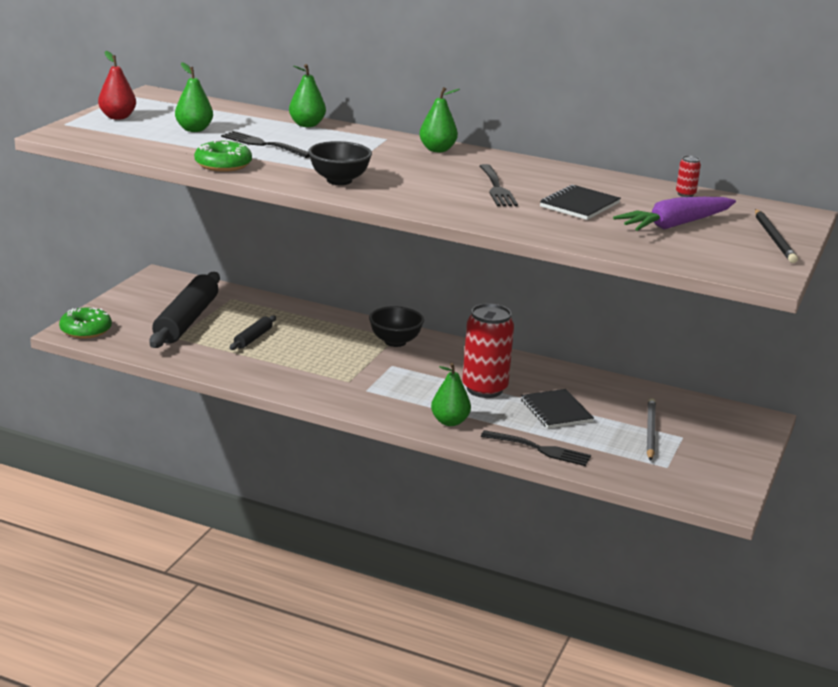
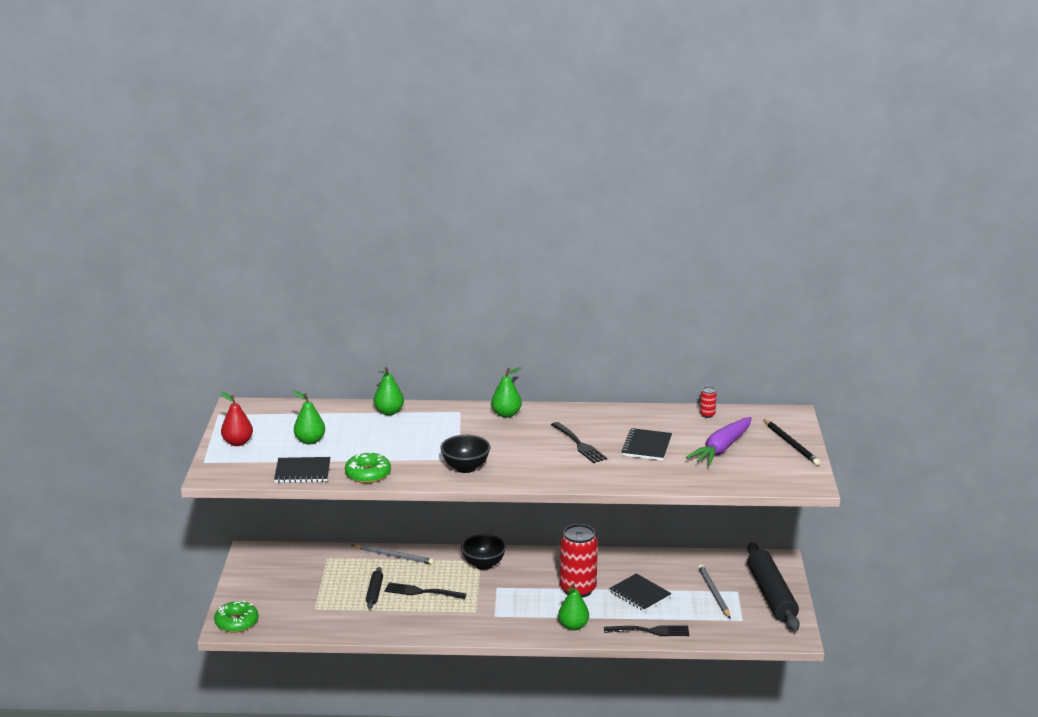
camera: 20 degrees left, 0 degrees up
black rolling pin [149,272,220,348] -> black rolling pin moved to [747,542,800,631]
black fork [221,131,310,158] -> black fork moved to [385,582,466,599]
none -> black notebook [274,457,330,483]
none -> grey pencil [352,544,434,565]

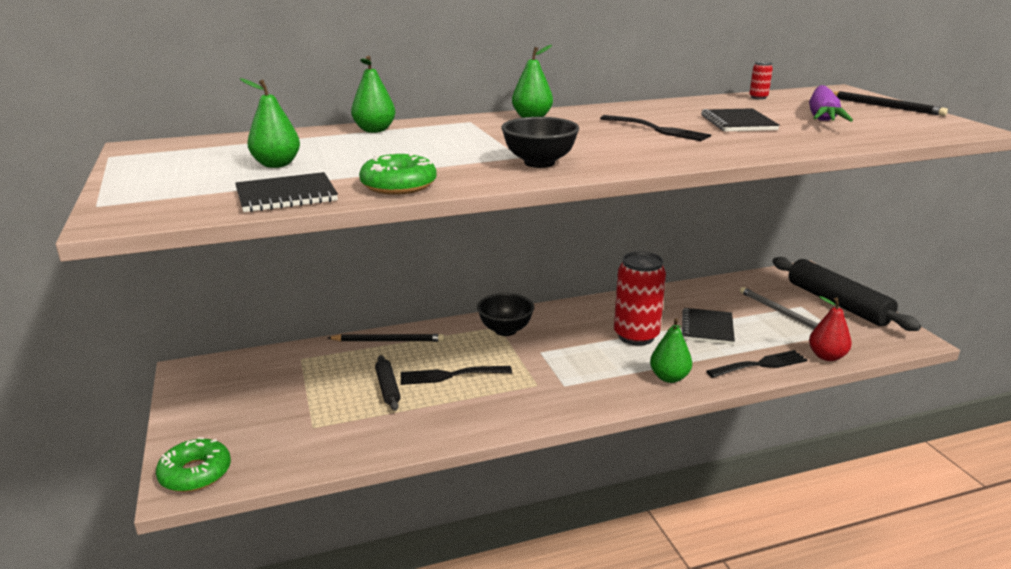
camera: 20 degrees left, 0 degrees up
red pear [221,392,253,446] -> red pear moved to [809,296,852,361]
grey pencil [352,544,434,565] -> black pencil [328,334,445,342]
black notebook [609,573,672,612] -> black notebook turned 75 degrees clockwise [682,308,735,345]

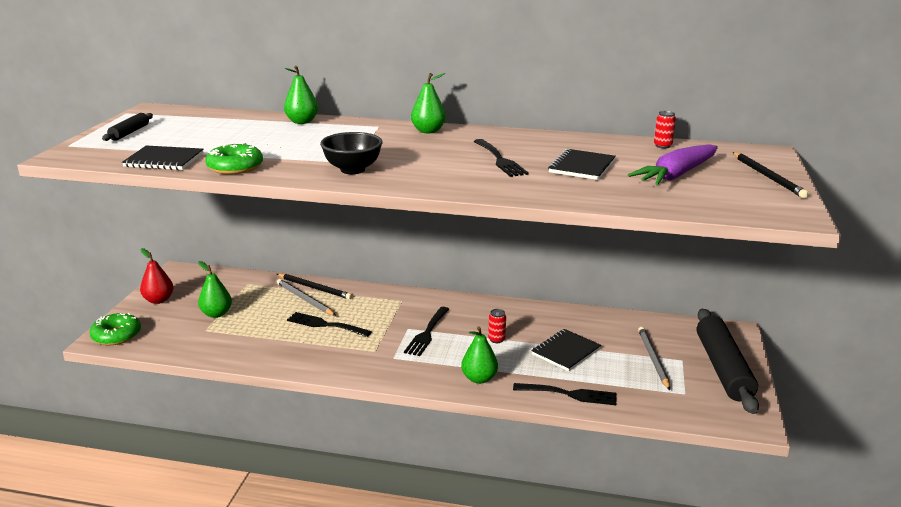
camera: 30 degrees right, 0 degrees up
green pear [240,78,300,168] -> green pear moved to [198,261,232,318]
black rolling pin [375,355,401,411] -> black rolling pin moved to [102,113,153,141]
black bowl [477,293,534,336] -> none
red can [614,251,666,346] -> red can [488,309,506,343], size x0.41
red pear [809,296,852,361] -> red pear moved to [140,248,174,304]
none -> grey pencil [277,279,336,316]
none -> black fork [404,307,449,356]

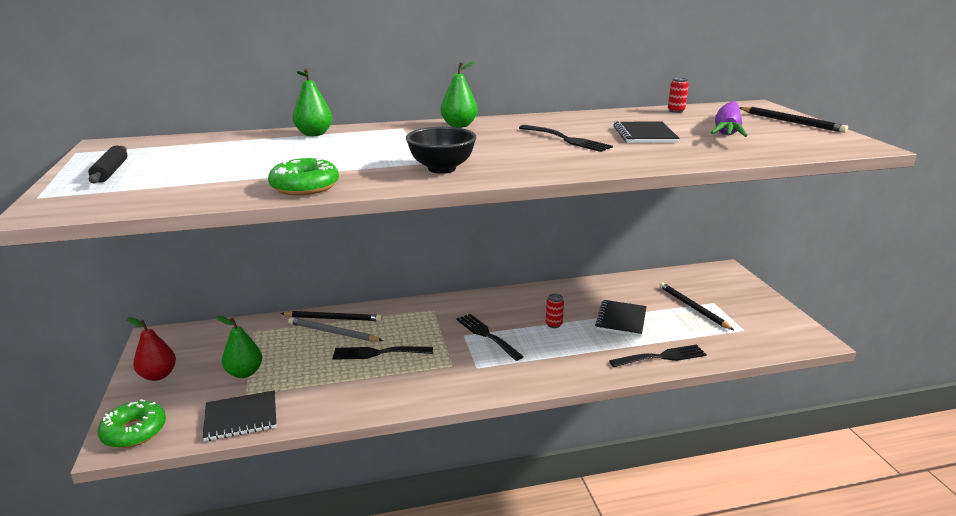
camera: 25 degrees left, 0 degrees up
black notebook [122,146,203,170] -> black notebook moved to [202,390,276,441]
black fork [404,307,449,356] -> black fork turned 150 degrees clockwise [456,314,524,361]
green pear [461,326,498,384] -> none
grey pencil [638,327,670,390] -> black pencil [659,282,734,330]
black rolling pin [697,309,759,414] -> none

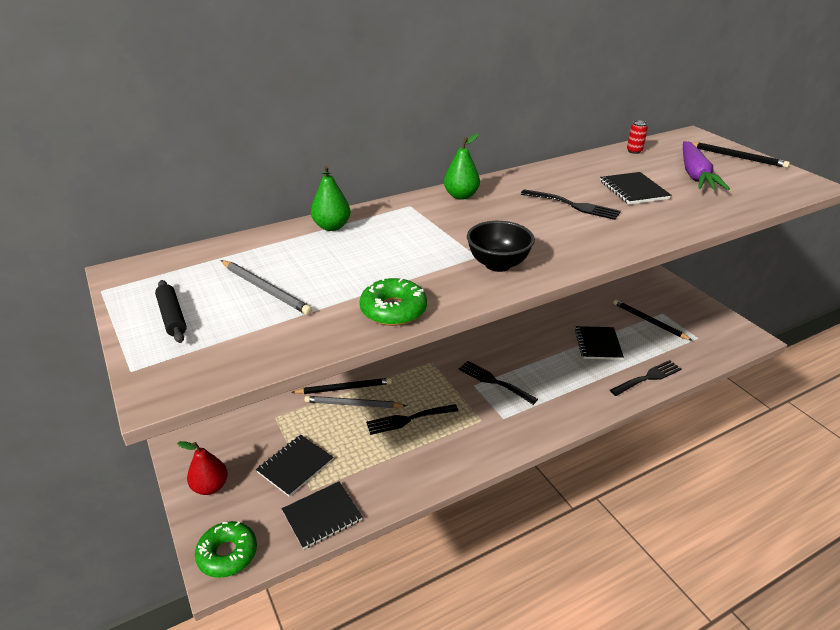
camera: 15 degrees left, 10 degrees up
green pear [216,316,262,378] -> black notebook [256,435,333,497]
red can [546,294,564,328] -> none
none -> grey pencil [221,260,313,315]

